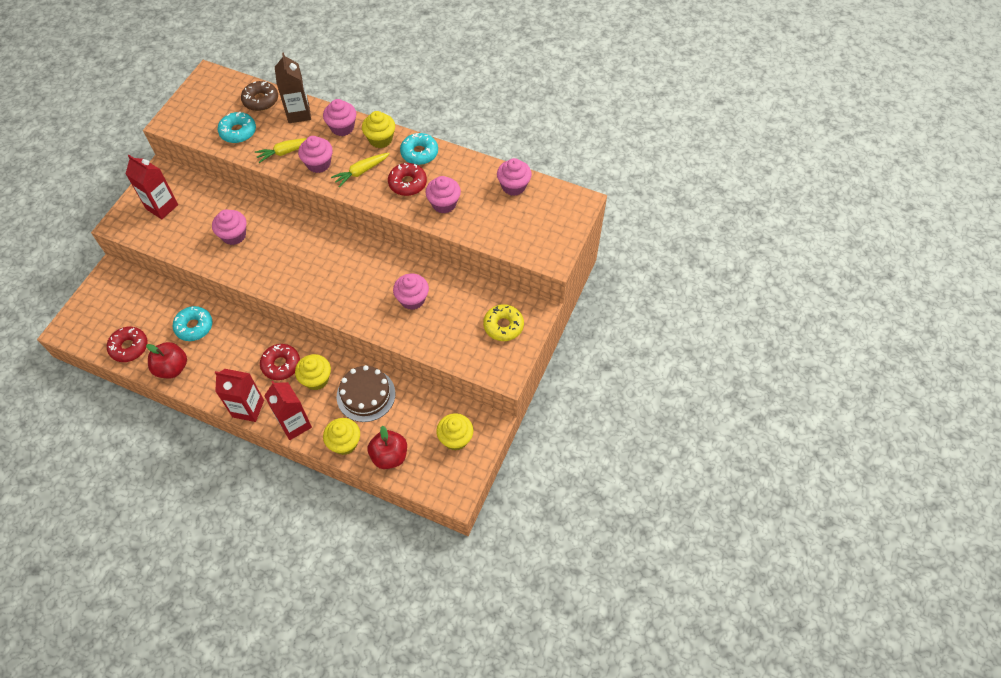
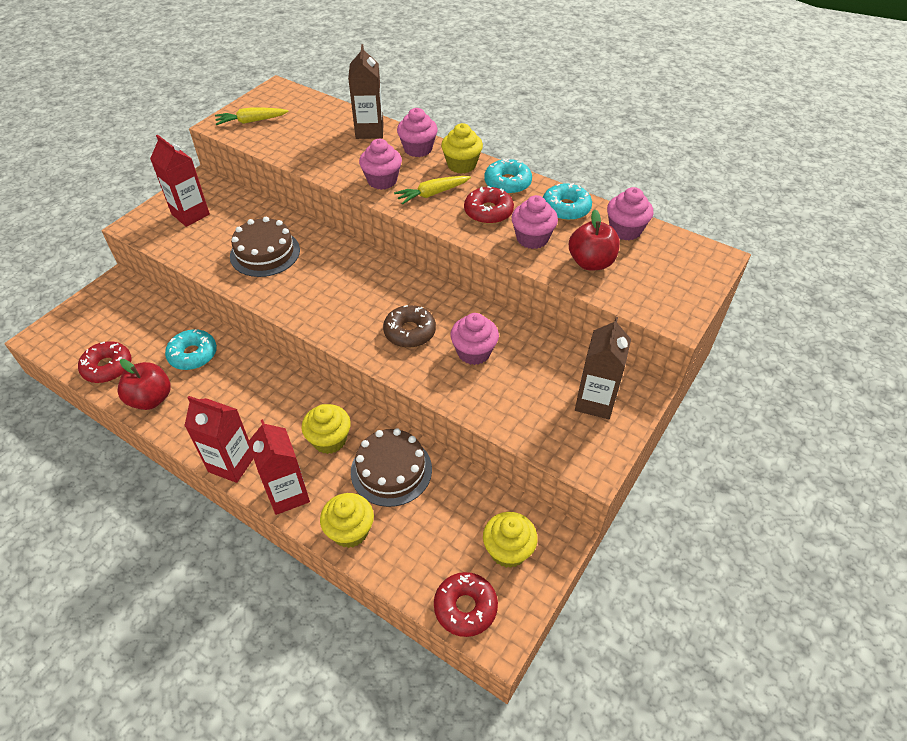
camera: 10 degrees right, 10 degrees down
pink cupcake [212,210,246,245] -> brown cake [230,217,300,277]
turquoise donut [218,112,256,143] -> turquoise donut moved to [543,183,592,221]
brown donut [241,81,278,111] -> brown donut moved to [383,305,436,348]
yellow carrot [255,138,307,163] -> yellow carrot moved to [215,107,289,125]
red donut [260,344,300,380] -> red donut moved to [434,572,498,637]
red apple [368,426,407,469] -> red apple moved to [569,210,620,270]
yellow donut [483,304,524,341] -> brown carton [575,317,631,419]

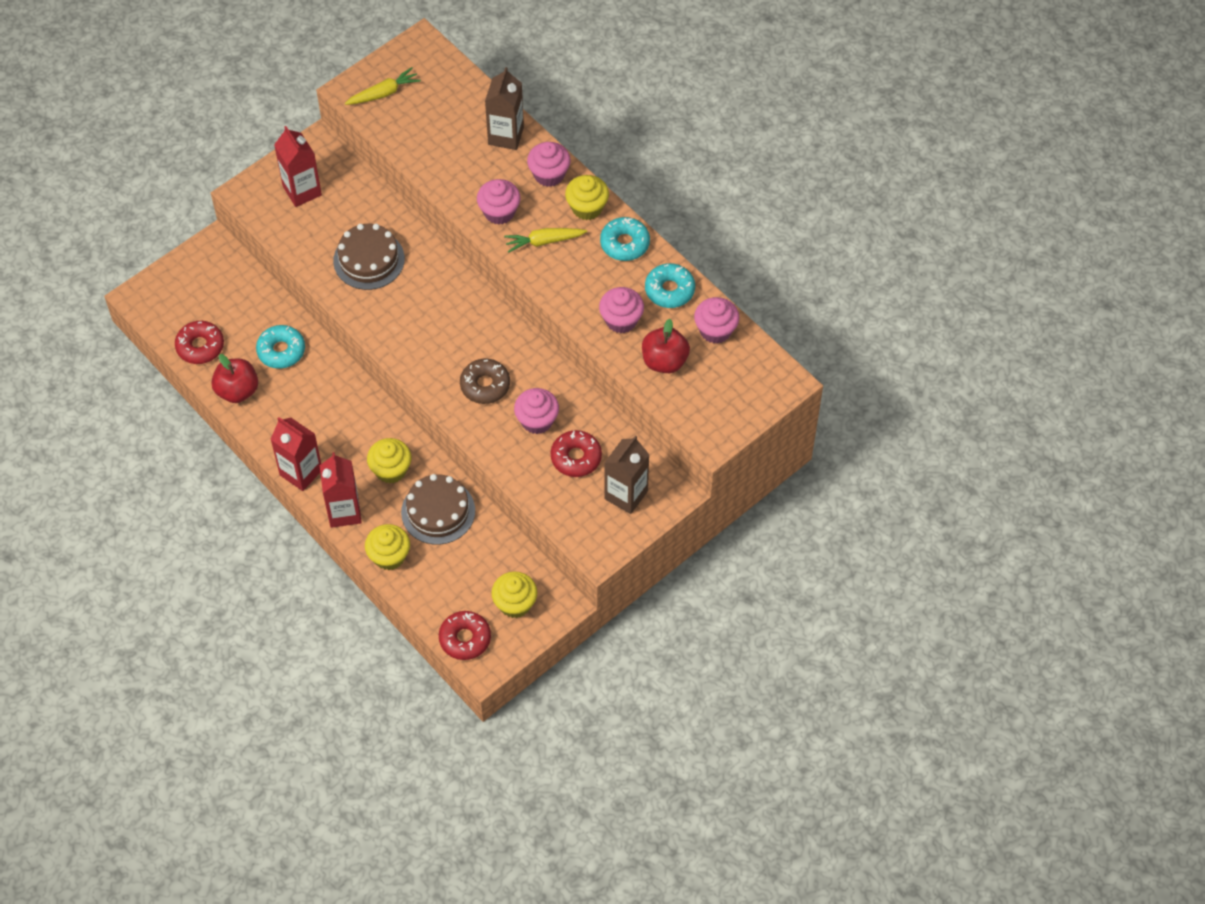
camera: 15 degrees right, 10 degrees up
yellow carrot [215,107,289,125] -> yellow carrot turned 150 degrees clockwise [345,67,421,105]
red donut [464,186,514,224] -> red donut moved to [551,430,602,477]

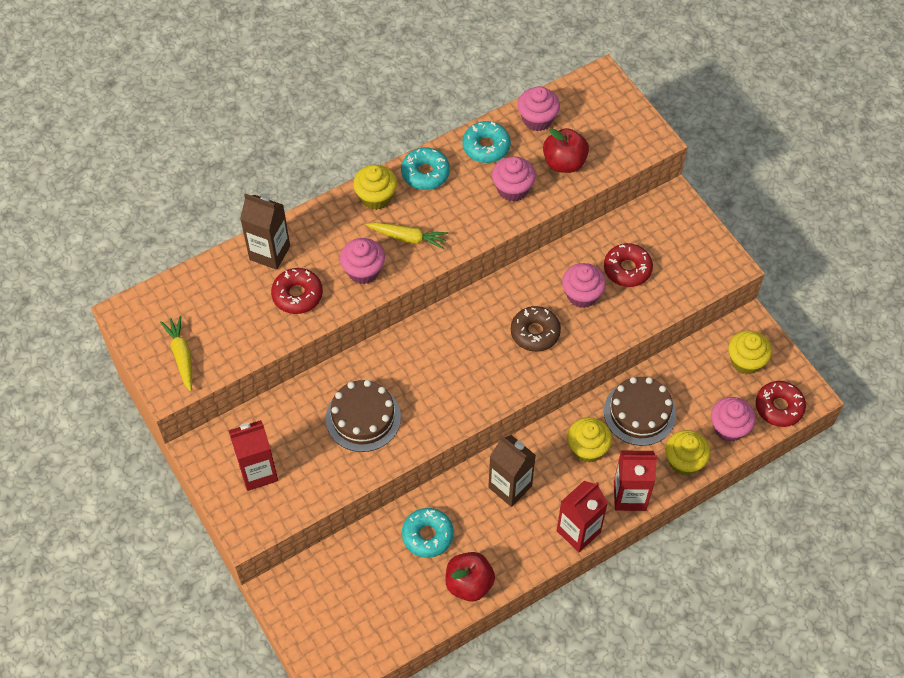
camera: 80 degrees left, 0 degrees up
red donut [175,321,224,364] -> red donut moved to [271,268,323,314]
yellow carrot [504,228,587,253] -> yellow carrot turned 75 degrees counterclockwise [366,222,449,250]
pink cupcake [527,142,571,187] -> pink cupcake moved to [711,397,756,442]
brown carton [605,435,650,514] -> brown carton moved to [488,435,536,507]

